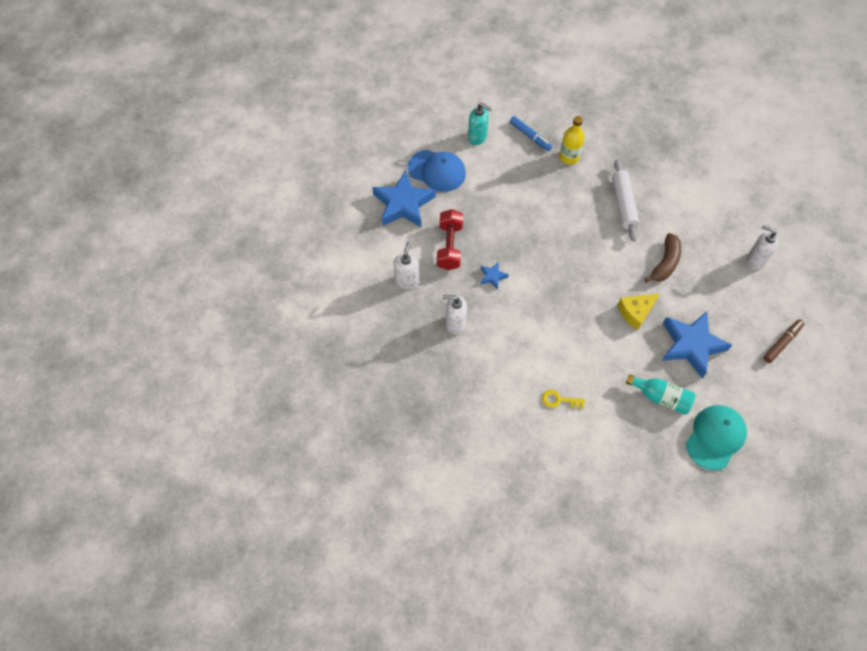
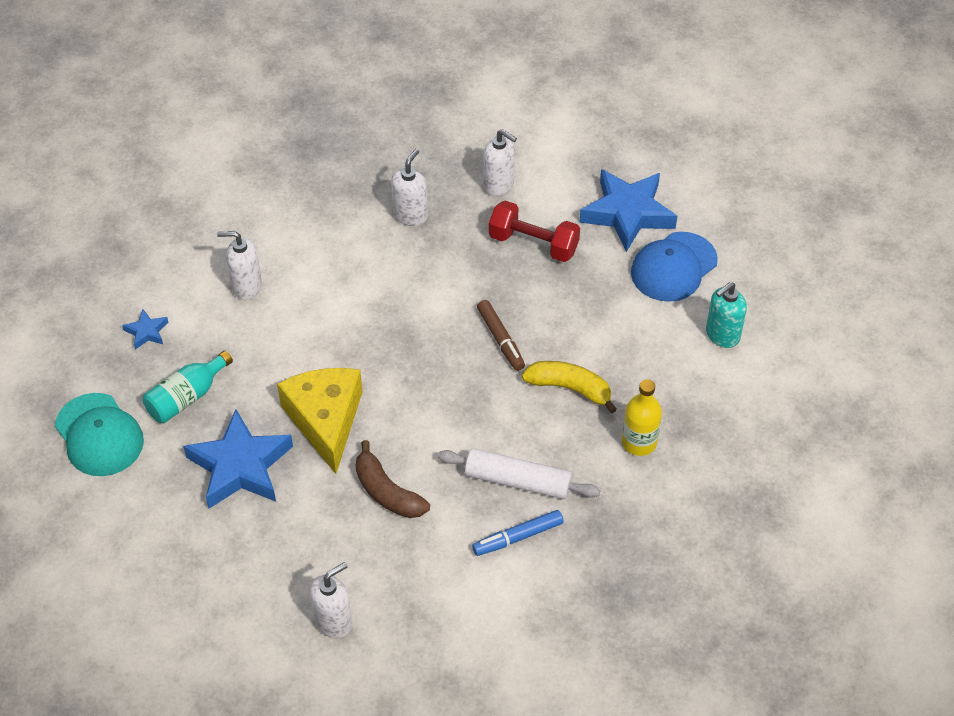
camera: 110 degrees right, 10 degrees down
blue star [480,262,509,290] -> blue star moved to [122,309,168,350]
blue marker [510,116,552,151] -> blue marker moved to [472,510,563,556]
yellow key [542,390,585,409] -> white soap dispenser [217,231,262,300]
yellow cheese [618,293,660,330] -> yellow cheese [277,368,362,474], size x1.61
brown marker [763,319,804,363] -> brown marker moved to [477,300,525,371]
none -> yellow banana [522,361,617,414]

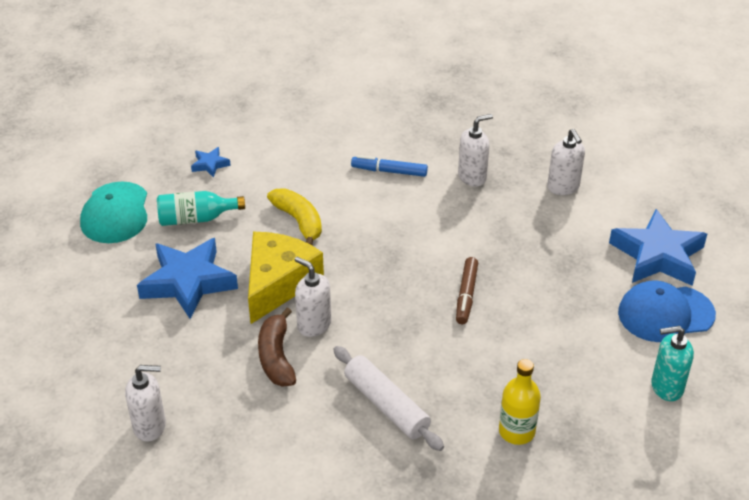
camera: 35 degrees right, 10 degrees down
white soap dispenser [217,231,262,300] -> white soap dispenser moved to [295,257,331,337]
blue marker [472,510,563,556] -> blue marker moved to [351,155,428,177]
red dumbbell [489,201,580,262] -> none
yellow banana [522,361,617,414] -> yellow banana moved to [267,188,322,245]

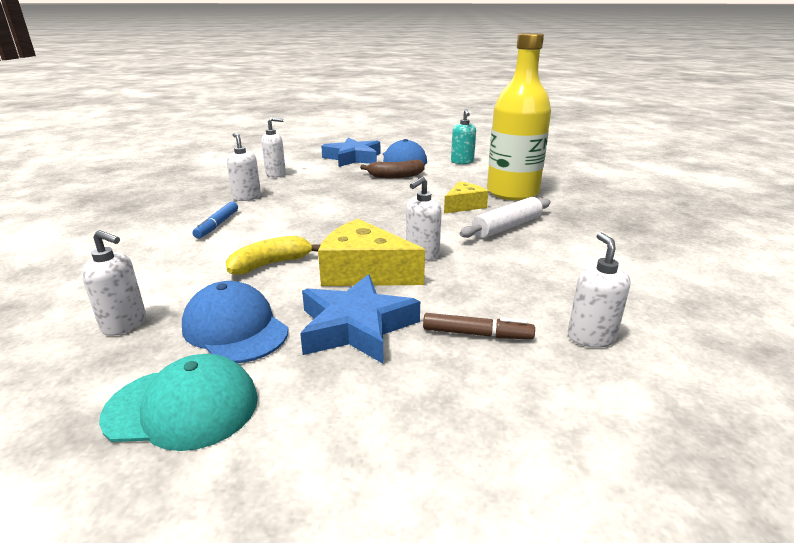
camera: 90 degrees left, 15 degrees down
turquoise bottle [157,191,245,226] -> blue cap [182,281,288,363]
blue star [191,147,231,178] -> white soap dispenser [82,230,146,336]
brown banana [258,308,296,386] -> brown banana moved to [360,160,425,178]
brown marker [456,257,478,324] -> brown marker moved to [423,313,535,339]
yellow bottle [499,359,541,445] -> yellow bottle [487,33,551,200], size x2.13
none -> yellow cheese [444,181,488,214]

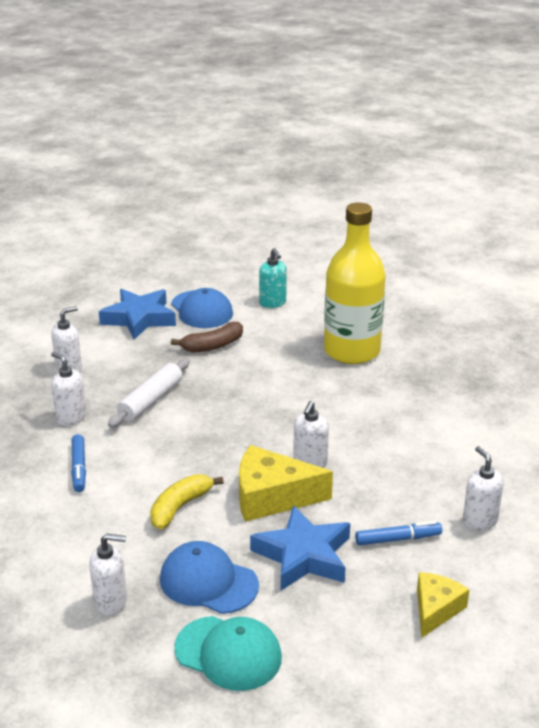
camera: 20 degrees left, 5 degrees up
turquoise cap [99,354,258,451] -> turquoise cap turned 45 degrees clockwise [174,616,282,691]
brown marker [423,313,535,339] -> blue marker [355,521,442,545]
yellow cheese [444,181,488,214] -> yellow cheese moved to [417,572,470,638]
white rolling pin [460,197,551,238] -> white rolling pin moved to [108,359,190,428]

